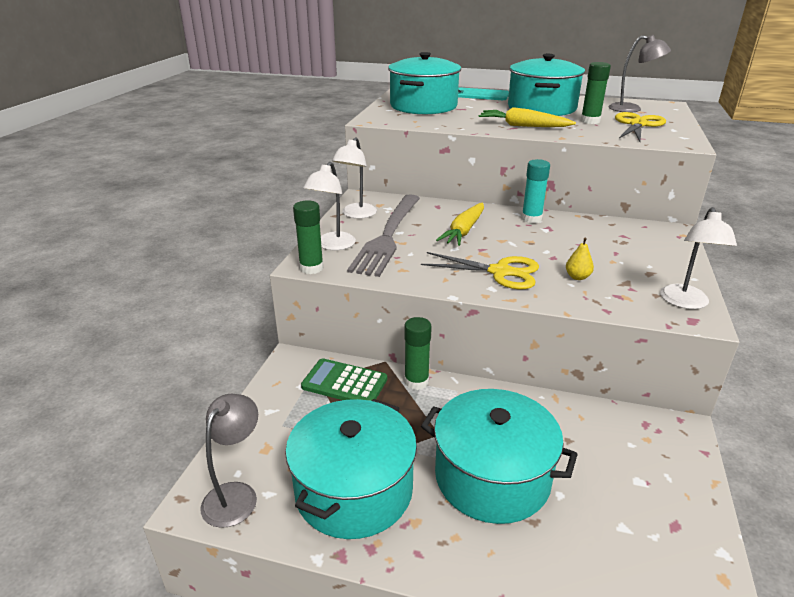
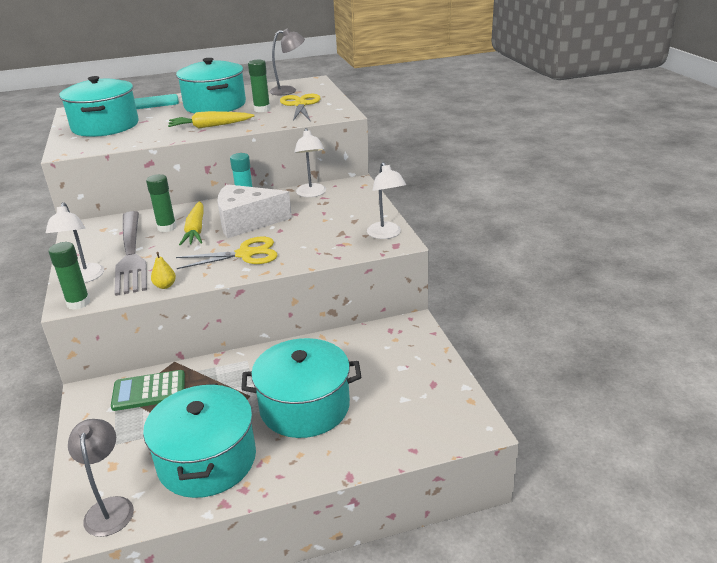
camera: 30 degrees left, 0 degrees up
white lamp [332,137,377,219] -> white lamp moved to [295,128,326,197]
green glue stick [404,317,432,390] -> green glue stick moved to [146,174,177,232]
yellow pear [566,237,594,280] -> yellow pear moved to [151,252,176,289]
none -> white cheese [217,184,292,238]

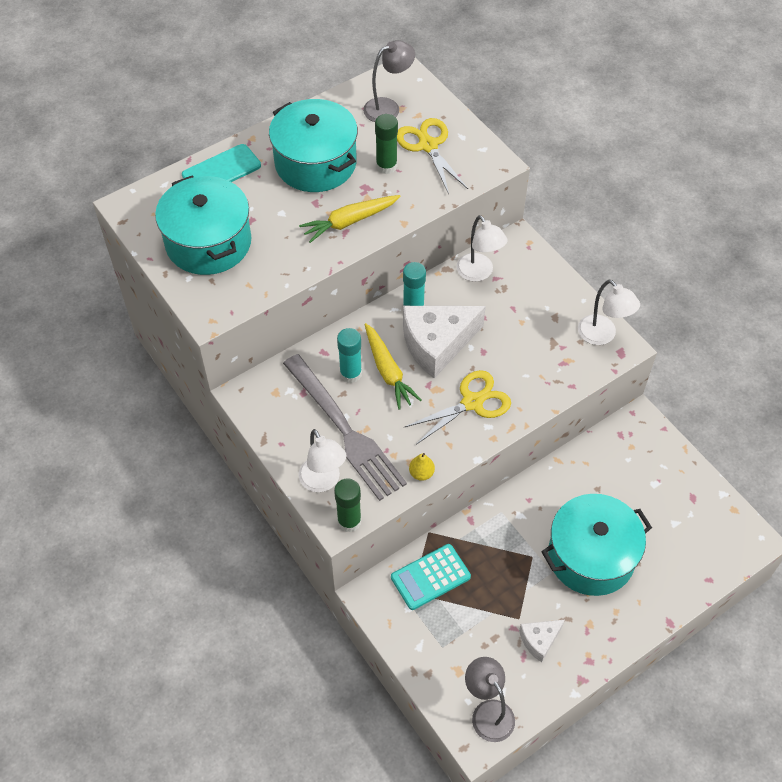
camera: 20 degrees left, 25 degrees up
green calculator [111,370,185,411] -> turquoise calculator [391,544,471,610]
turquoise pot [143,383,256,498] -> white cheese [519,620,565,662]
green glue stick [146,174,177,232] -> turquoise glue stick [337,328,362,383]

